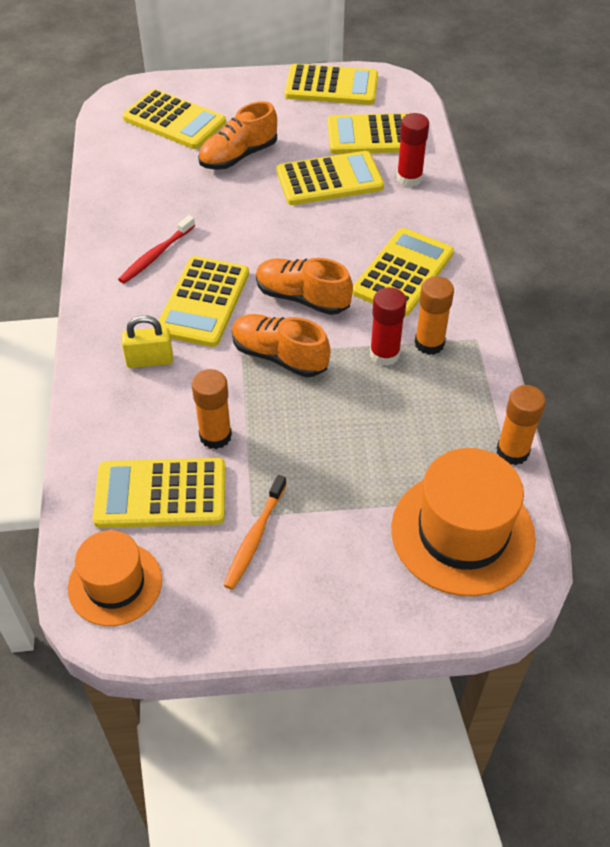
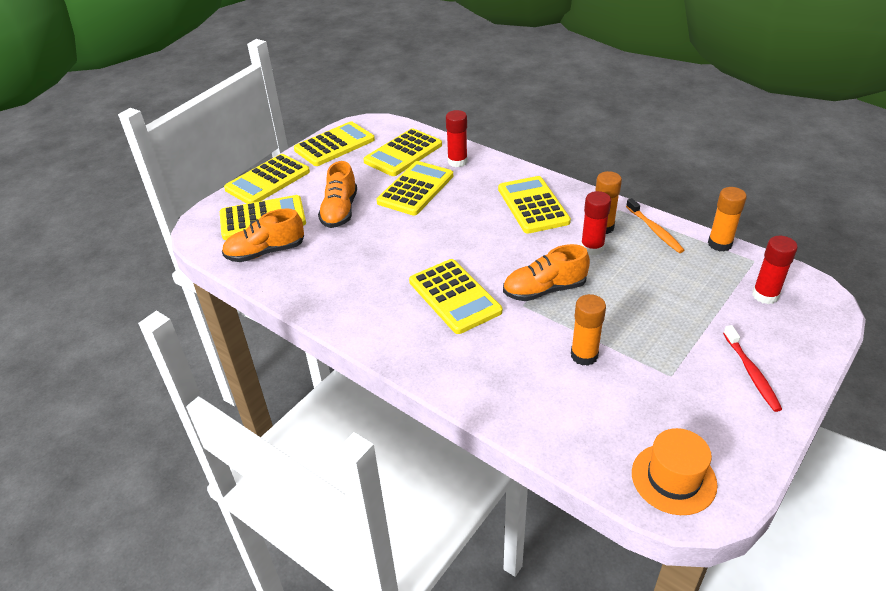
camera: 45 degrees left, 10 degrees down
yellow calculator [93,458,225,528] -> yellow calculator moved to [224,154,310,204]
red toothbrush [118,215,195,284] -> red toothbrush moved to [723,325,782,412]
yellow padlock [122,315,173,368] -> none
orange toothbrush [224,475,287,590] -> orange toothbrush moved to [626,198,684,253]
orange shoe [256,258,353,315] -> orange shoe moved to [222,208,304,262]
orange hat [391,448,536,597] -> red glue stick [752,236,798,304]

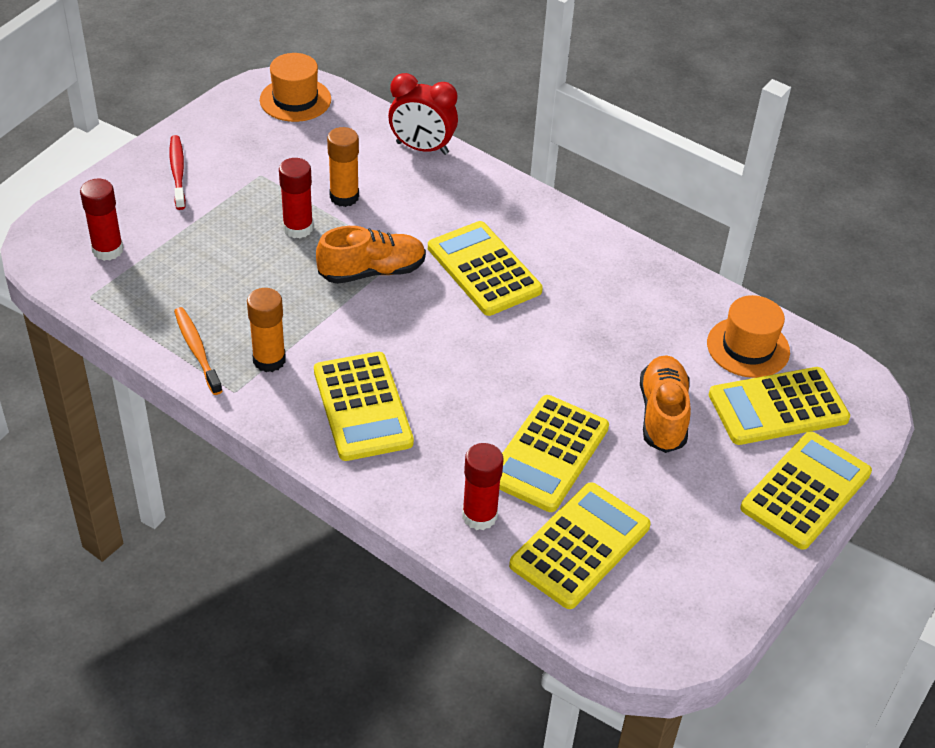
camera: 175 degrees right, 5 degrees up
orange shoe [222,208,304,262] -> orange hat [707,295,790,378]
yellow calculator [294,121,375,166] -> none
red glue stick [581,191,611,256] -> red glue stick moved to [279,158,313,238]
orange glue stick [708,187,747,252] -> none
none -> red clock [388,73,458,155]

